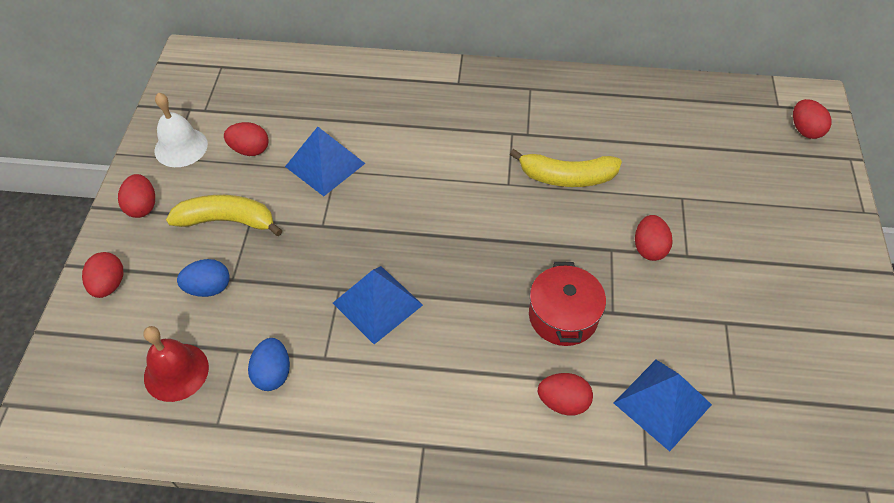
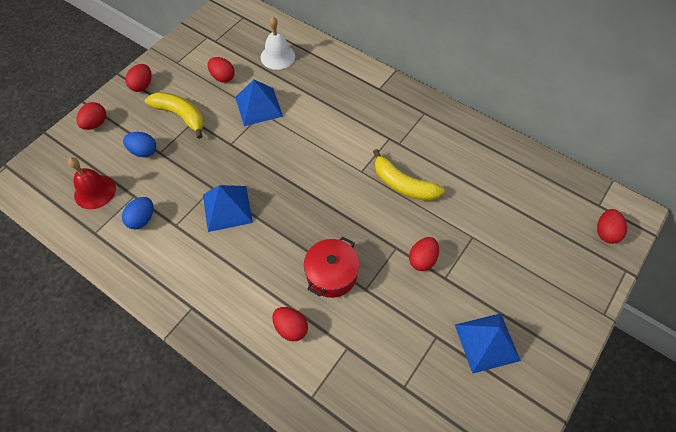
camera: 30 degrees right, 5 degrees up
white bell [154,92,208,167] -> white bell moved to [261,17,295,70]
blue pyramid [614,360,712,452] -> blue pyramid moved to [455,313,521,374]

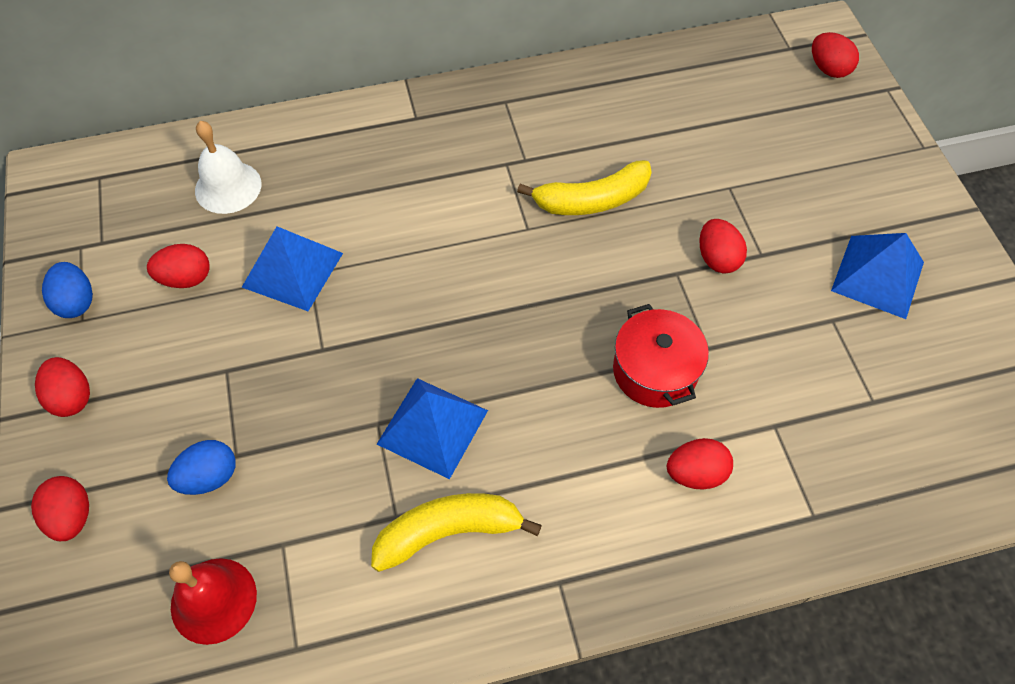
camera: 50 degrees left, 0 degrees up
blue egg [122,197,154,229] -> blue egg moved to [42,262,93,318]
yellow banana [145,92,204,139] -> yellow banana moved to [371,493,542,572]

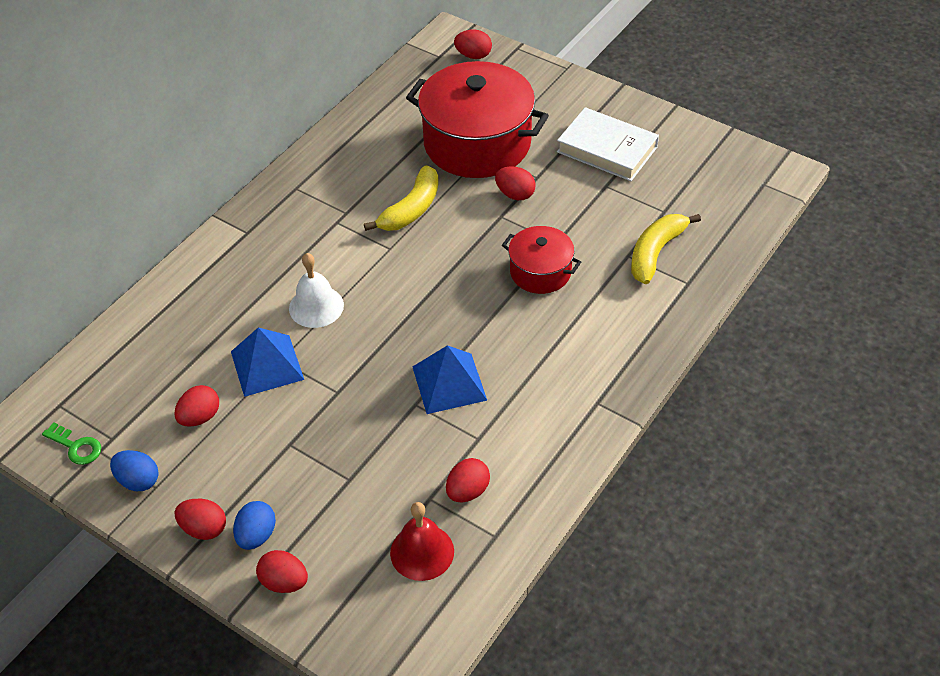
camera: 40 degrees left, 10 degrees down
blue egg [167,440,236,495] -> blue egg moved to [233,501,276,550]
white bell [195,121,262,214] -> white bell moved to [289,253,344,328]
yellow banana [371,493,542,572] -> yellow banana moved to [631,214,701,284]
red egg [667,438,733,489] -> red egg moved to [446,458,490,502]
blue pyramid [831,233,924,319] -> white book [557,107,659,181]
none -> green key [42,422,101,465]
none -> red pot [406,61,549,178]

